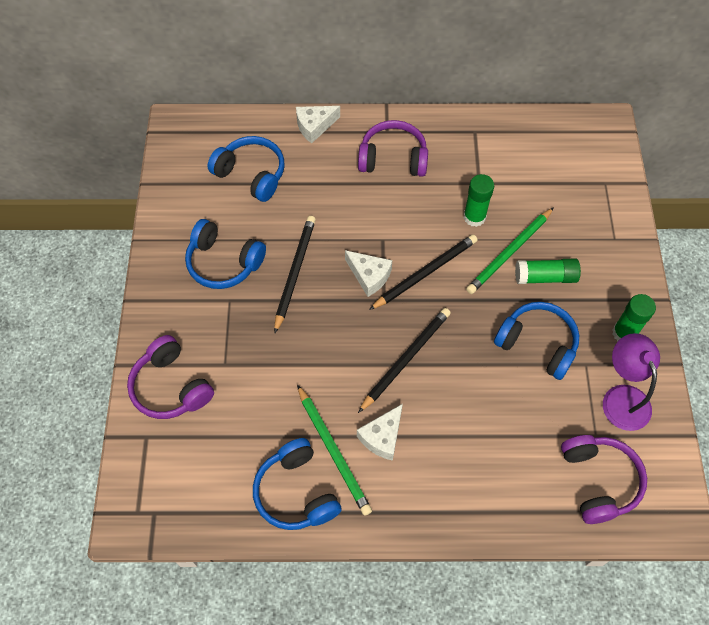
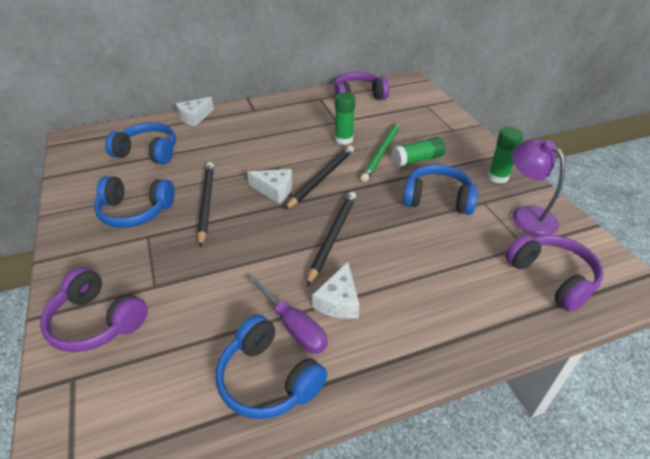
camera: 20 degrees left, 20 degrees down
green pencil [297,384,372,516] -> purple screwdriver [249,277,328,354]
purple headphones [358,120,428,177] -> purple headphones moved to [334,72,389,100]

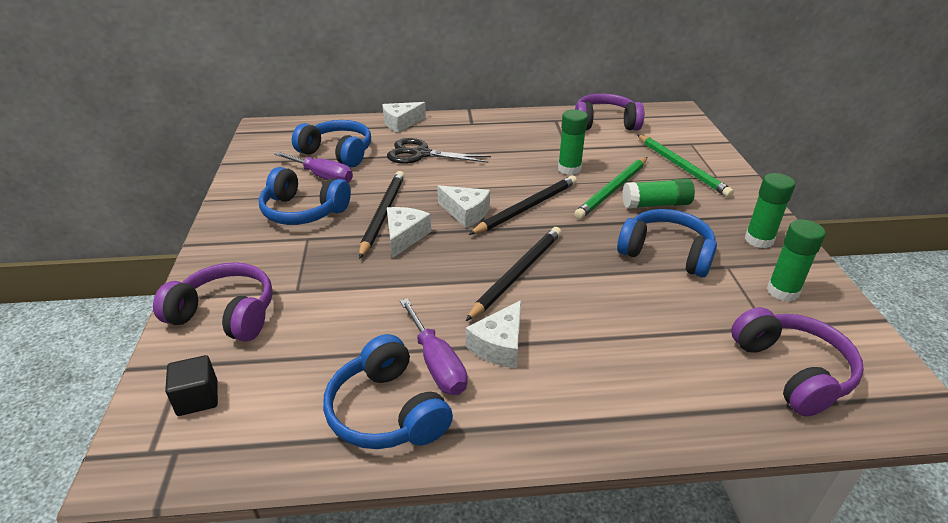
camera: 15 degrees right, 5 degrees down
purple headphones [40,267,148,352] -> purple headphones turned 150 degrees clockwise [153,262,273,342]
purple lamp [512,139,565,236] -> green glue stick [767,219,826,302]
none -> black cube [165,355,218,416]
none -> purple screwdriver [274,151,353,183]
none -> black scissors [387,138,491,164]
none -> white cheese [387,207,431,258]
none -> green pencil [637,134,734,198]

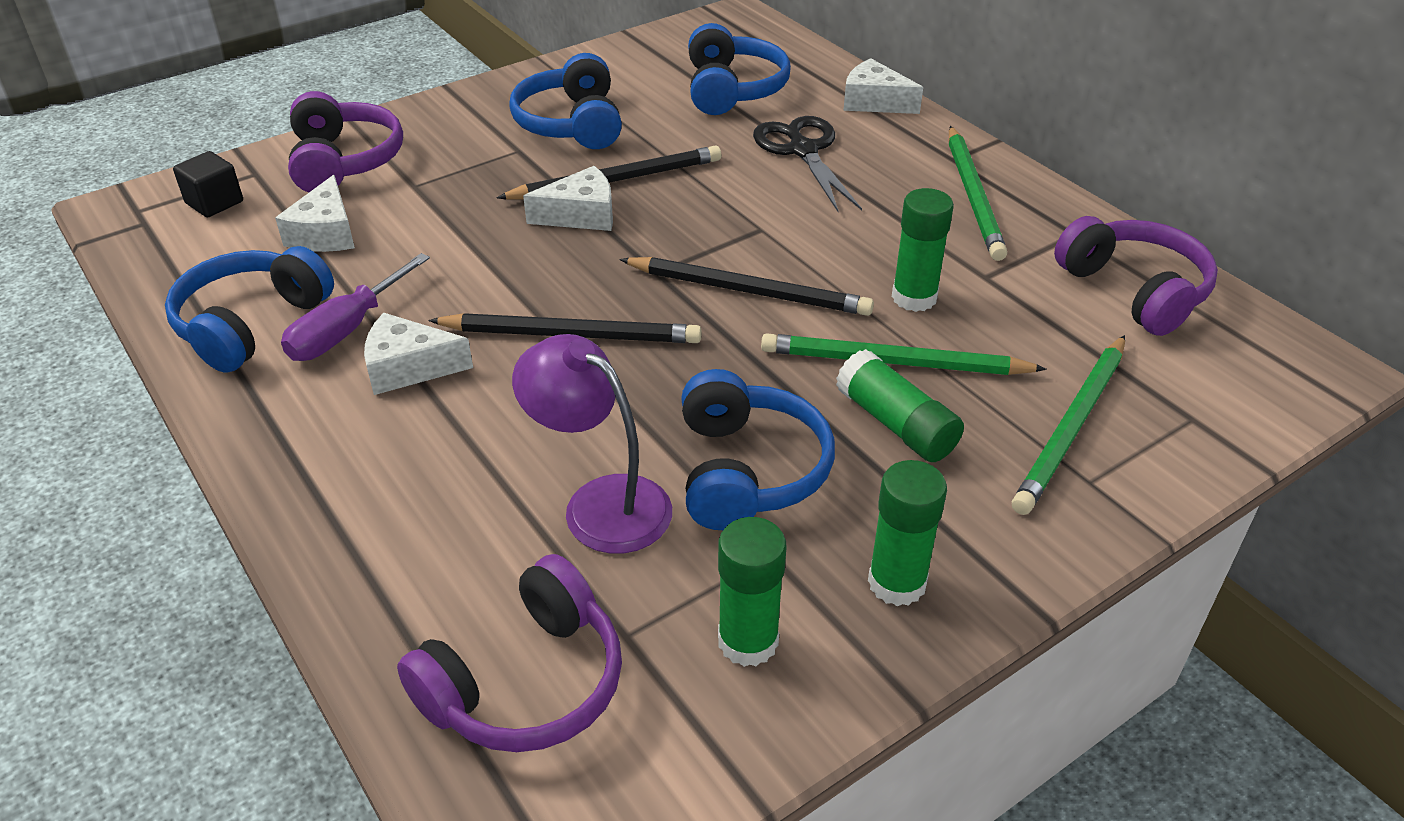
camera: 60 degrees right, 5 degrees up
purple screwdriver [274,151,353,183] -> none
white cheese [437,185,490,228] -> white cheese moved to [275,175,355,252]
none -> purple lamp [512,334,672,554]
none -> green pencil [949,126,1007,261]

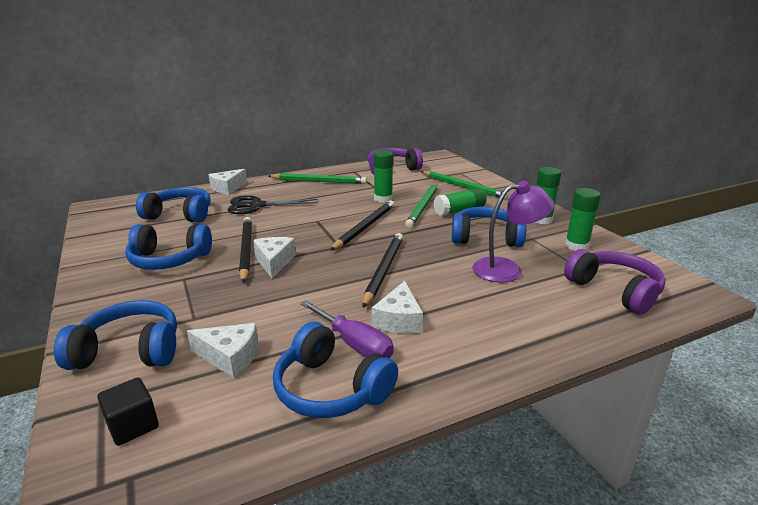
camera: 80 degrees left, 15 degrees down
purple headphones [288,91,403,193] -> blue headphones [54,300,177,370]
purple lamp [512,334,672,554] -> purple lamp turned 150 degrees counterclockwise [473,181,555,283]

